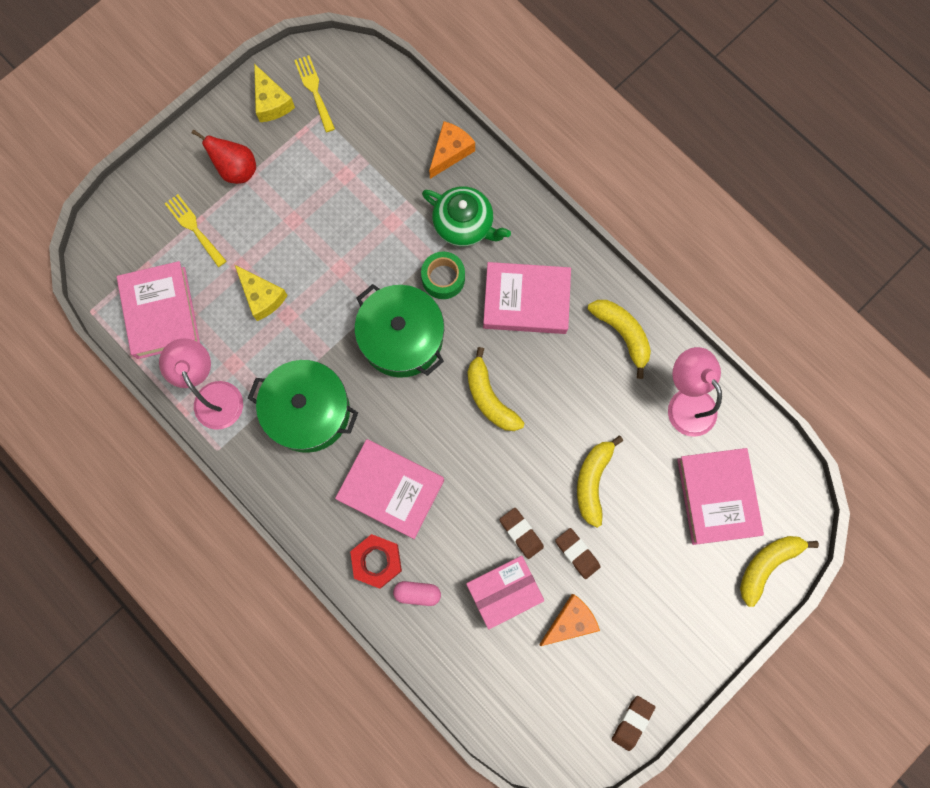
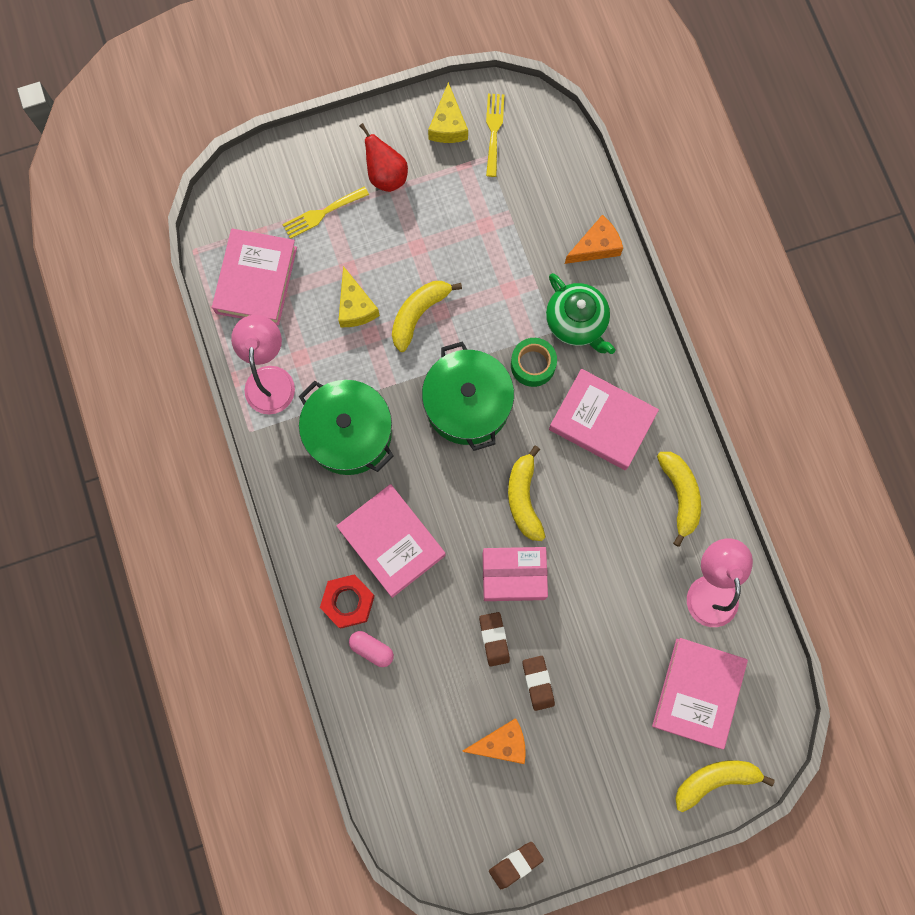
camera: 25 degrees right, 0 degrees up
yellow fork [165,194,226,267] -> yellow fork turned 105 degrees counterclockwise [282,186,369,239]
pink box [466,556,544,629] -> pink box moved to [483,547,548,601]
yellow banana [577,435,623,528] -> yellow banana moved to [392,281,462,352]

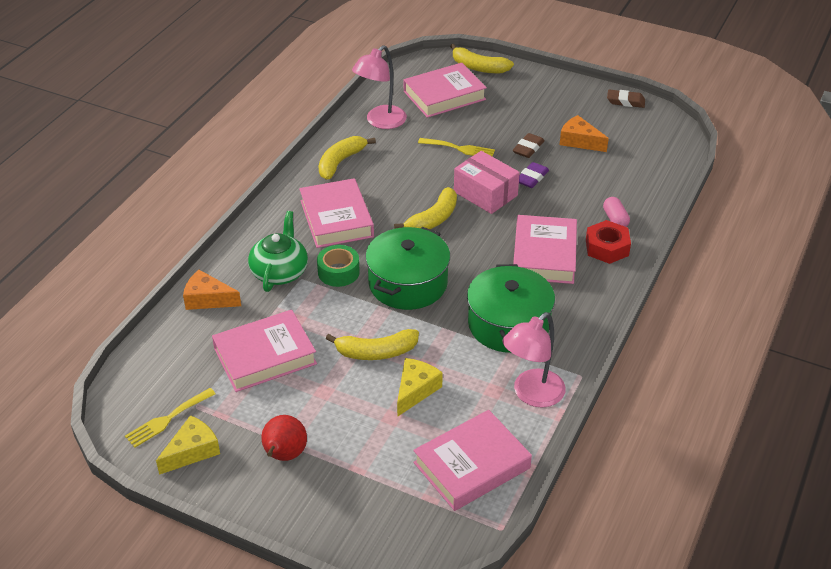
camera: 135 degrees left, 35 degrees down
yellow fork [282,186,369,239] -> yellow fork moved to [418,138,495,157]
brown eraser [479,612,510,667] -> purple eraser [519,162,549,188]
none -> pink book [212,310,317,392]

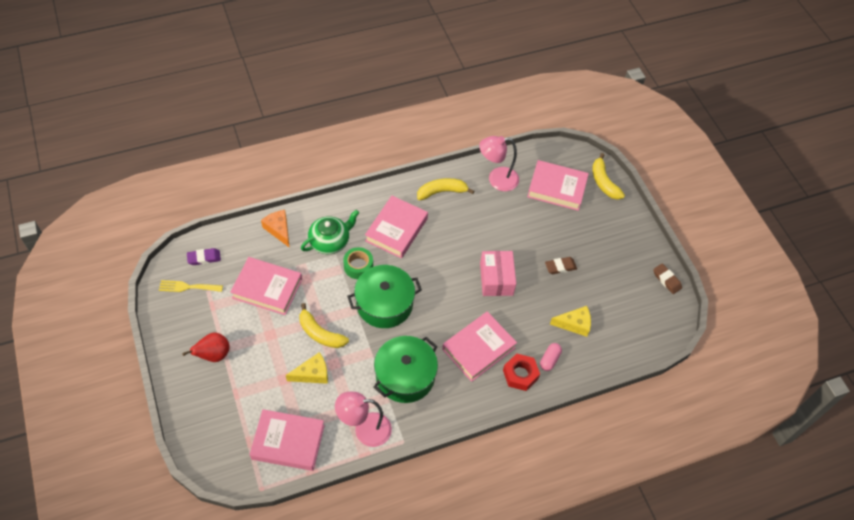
camera: 40 degrees right, 15 degrees up
yellow cheese [156,415,220,475] -> yellow cheese moved to [550,306,591,337]
yellow banana [394,187,457,229] -> none
yellow fork [418,138,495,157] -> none
purple eraser [519,162,549,188] -> purple eraser moved to [187,248,221,265]
orange cheese [560,115,609,152] -> none

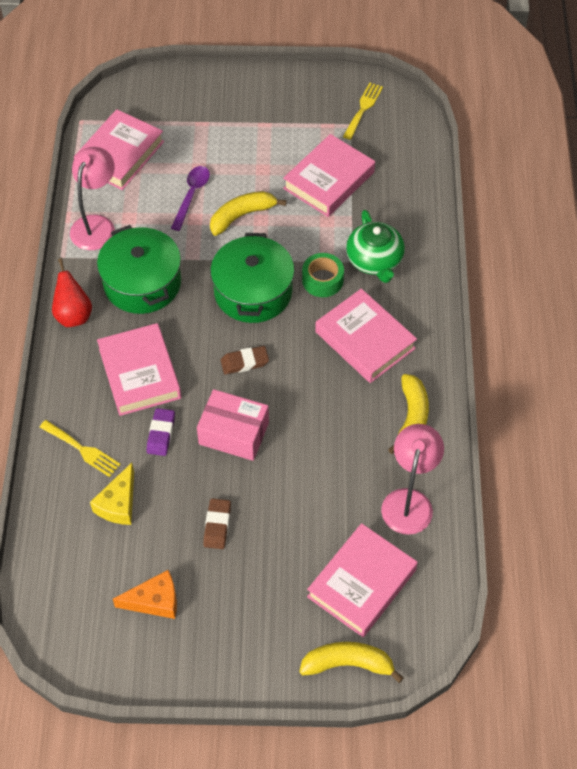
camera: 115 degrees right, 0 degrees up
red pear [182,332,229,362] -> red pear moved to [52,258,92,327]
purple eraser [187,248,221,265] -> purple eraser moved to [147,408,175,456]
orange cheese [261,210,290,248] -> orange cheese moved to [113,570,177,619]
yellow cheese [286,352,328,384] -> purple spoon [171,166,210,231]
red nut [503,353,540,391] -> none
pink capsule [540,343,562,371] -> yellow fork [39,420,121,477]
brown eraser [653,263,682,294] -> brown eraser moved to [220,346,269,375]

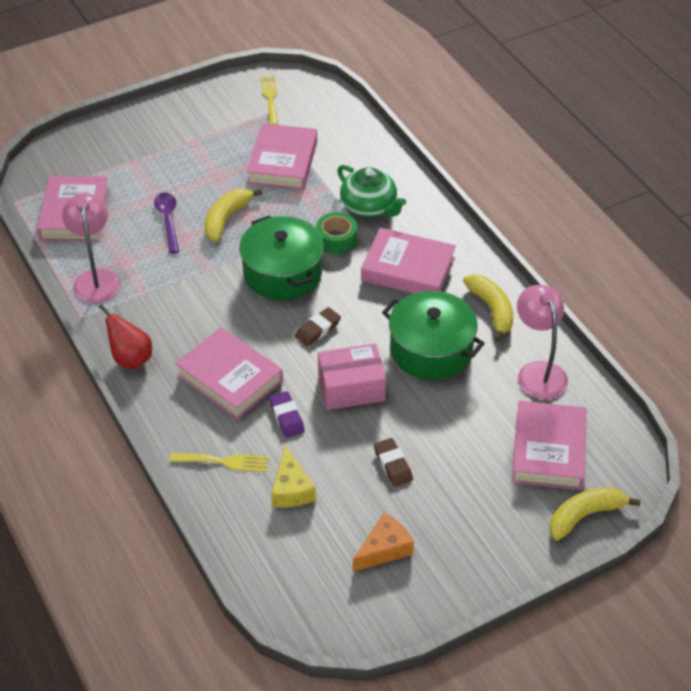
camera: 30 degrees left, 10 degrees down
green pot [97,225,181,314] -> green pot moved to [382,291,485,380]

